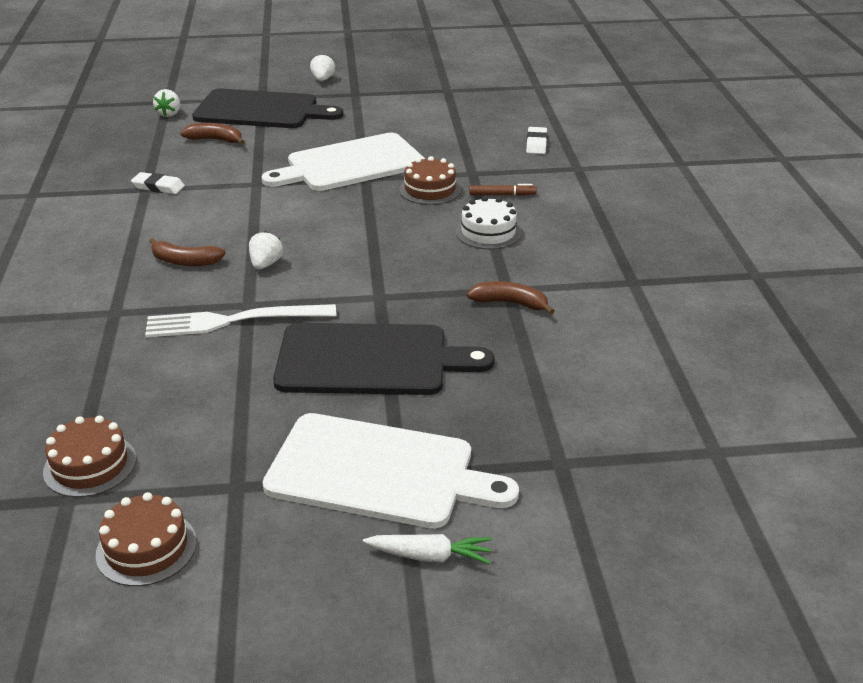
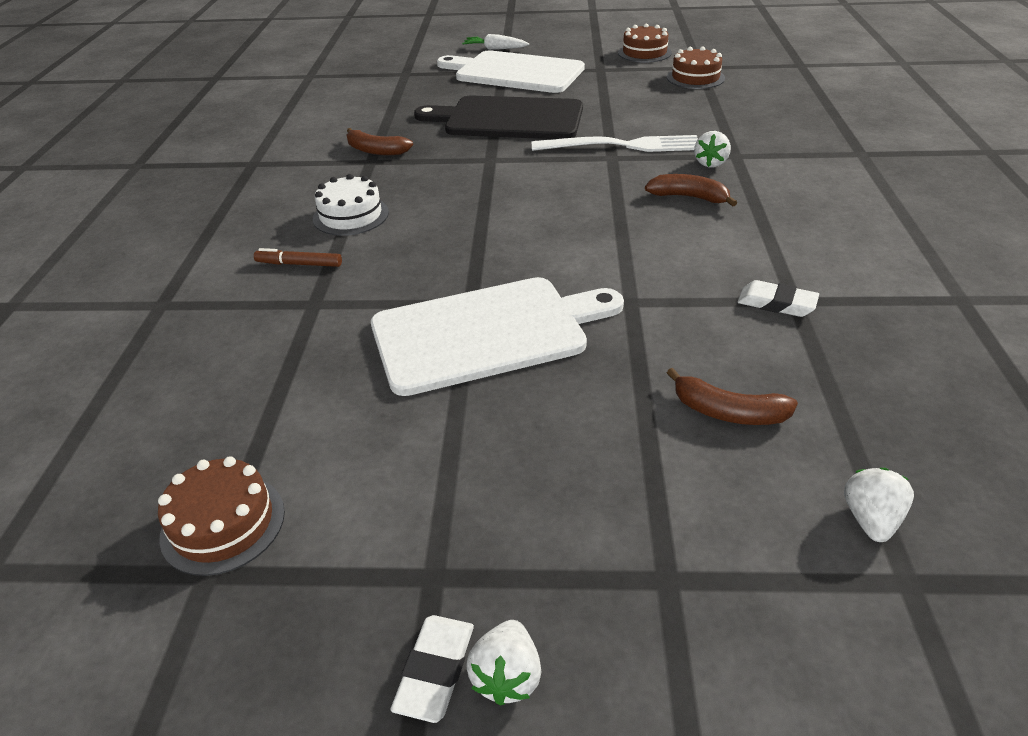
camera: 170 degrees left, 5 degrees up
black cutting board [192,89,343,128] -> none
white strawberry [249,231,283,269] -> white strawberry moved to [694,131,731,167]
brown cake [399,156,461,205] -> brown cake moved to [158,456,285,576]
white eraser [526,127,548,154] -> white eraser moved to [391,615,474,723]

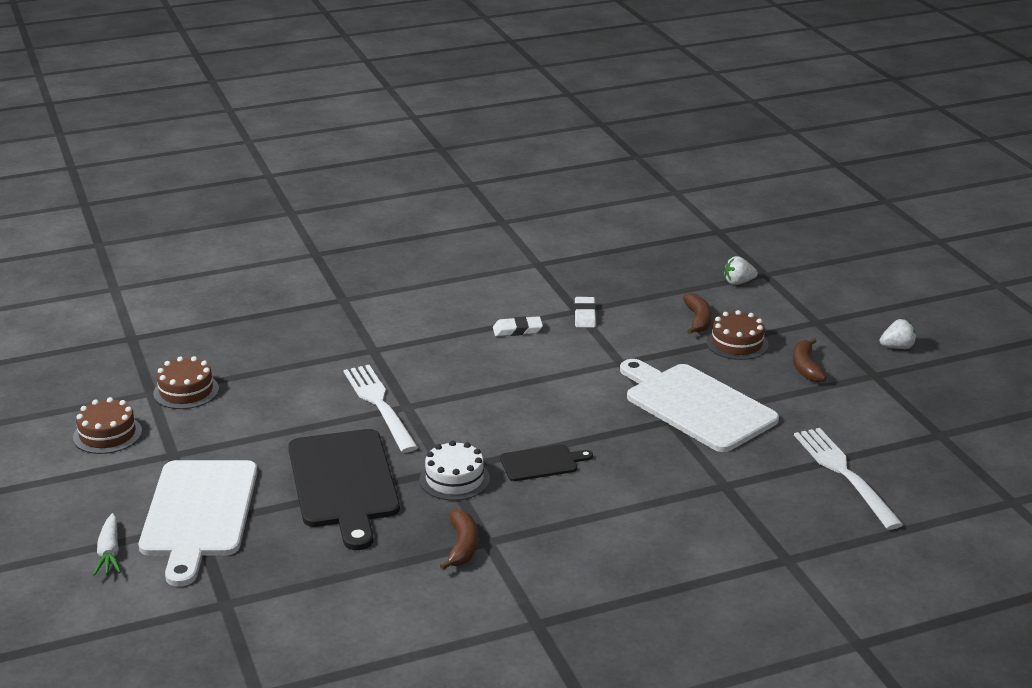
camera: 115 degrees left, 10 degrees down
brown cake [158,456,285,576] -> brown cake moved to [706,310,769,360]
brown marker [254,248,342,267] -> none
white cake [313,174,389,236] -> white cake moved to [420,440,490,501]
white eraser [391,615,474,723] -> white eraser moved to [493,316,543,336]
brown banana [645,174,737,207] -> brown banana moved to [793,338,826,383]
white strawberry [694,131,731,167] -> none
none -> black cutting board [500,444,593,481]
none -> white fork [794,428,903,530]

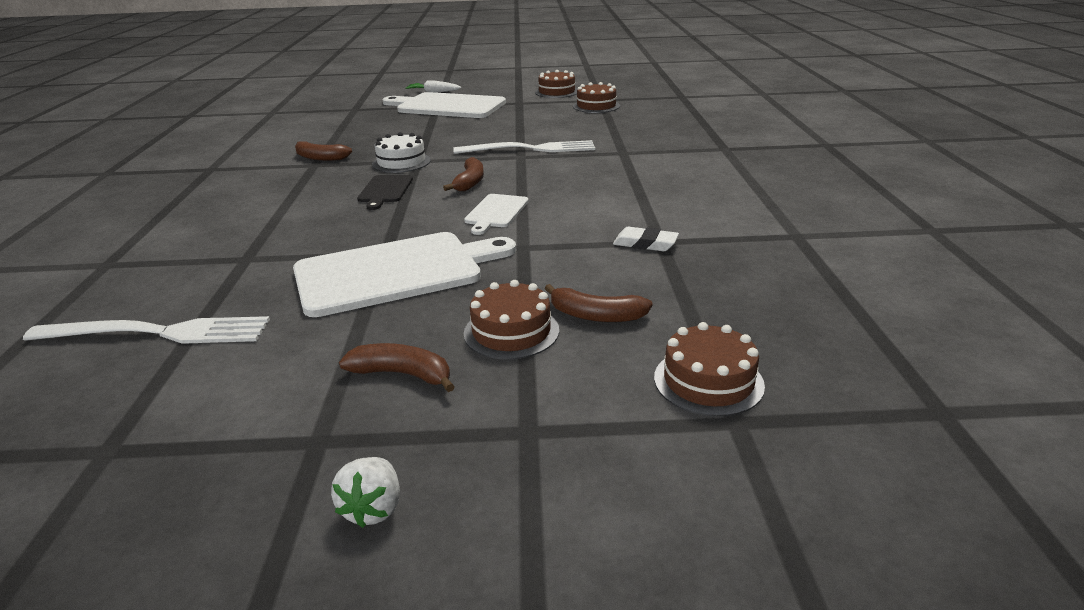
camera: 110 degrees right, 0 degrees up
black cutting board [288,429,400,550] -> none
white eraser [493,316,543,336] -> none
white strawberry [724,256,758,285] -> brown cake [654,322,765,417]
none -> brown banana [443,157,484,191]
none -> white cutting board [464,194,529,235]

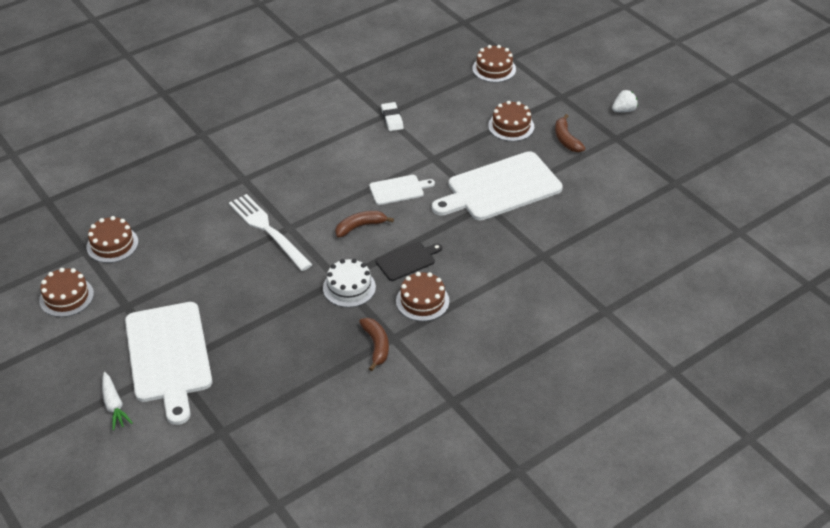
camera: 125 degrees left, 15 degrees up
white fork [23,316,270,344] -> none
white cutting board [293,232,516,317] -> white cutting board turned 60 degrees counterclockwise [432,151,563,220]
brown banana [545,284,653,322] -> none
none -> brown cake [396,272,449,321]

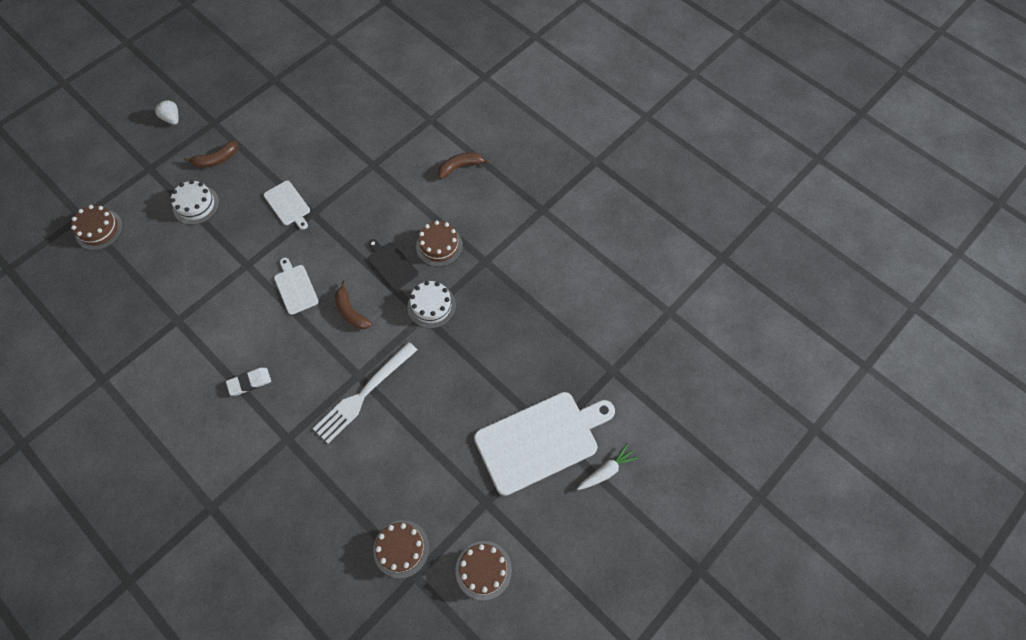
camera: 100 degrees left, 20 degrees up
brown banana [359,318,389,371] -> brown banana moved to [438,152,490,179]
white eraser [381,102,404,131] -> white eraser moved to [226,368,271,395]
white cutting board [432,151,563,220] -> white cutting board [264,181,310,230], size x0.49
brown cake [488,101,534,141] -> white cake [171,180,219,225]

